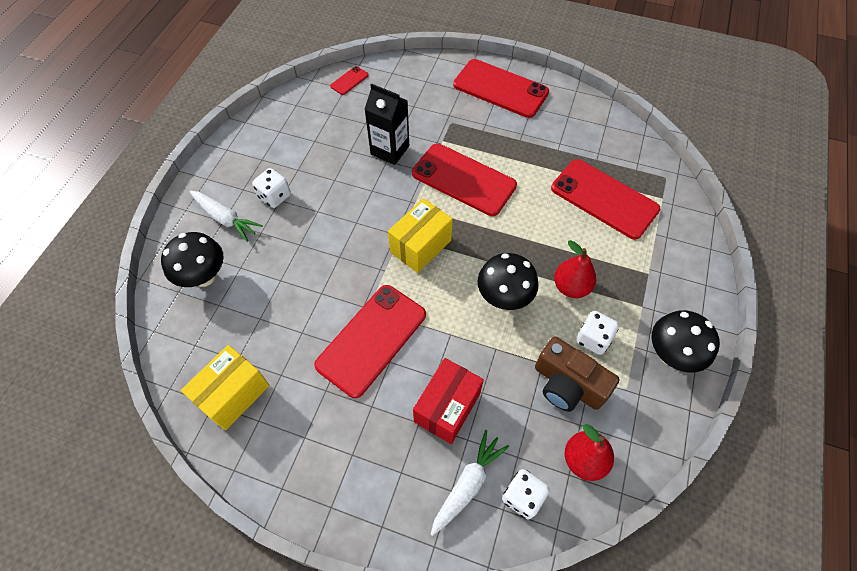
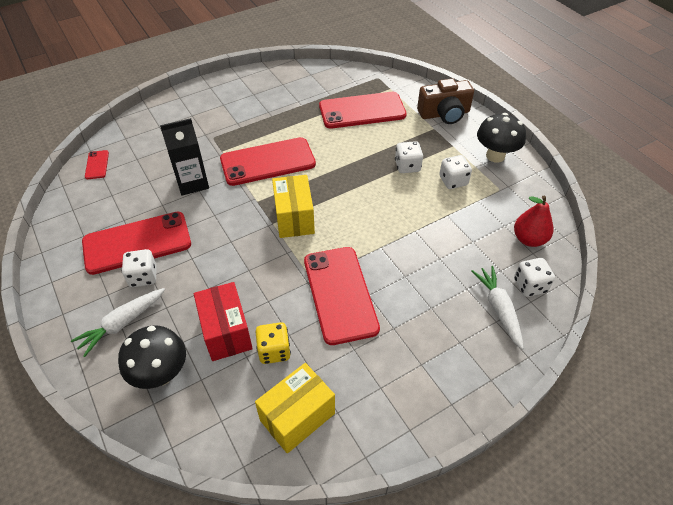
camera: 50 degrees left, 10 degrees down
yellow box [181,345,270,430] -> yellow box turned 60 degrees clockwise [255,363,335,454]
white carrot [189,190,263,242] -> white carrot turned 150 degrees clockwise [71,288,165,357]
red box [413,358,484,444] -> red box moved to [194,282,253,361]
red phone [453,59,549,118] -> red phone moved to [82,212,191,275]
black mushroom [478,253,539,310] -> none
brown camera [535,336,619,412] -> brown camera moved to [417,78,474,124]
red pear [554,240,596,298] -> white dice [395,141,423,173]
none -> yellow dice [255,322,291,364]

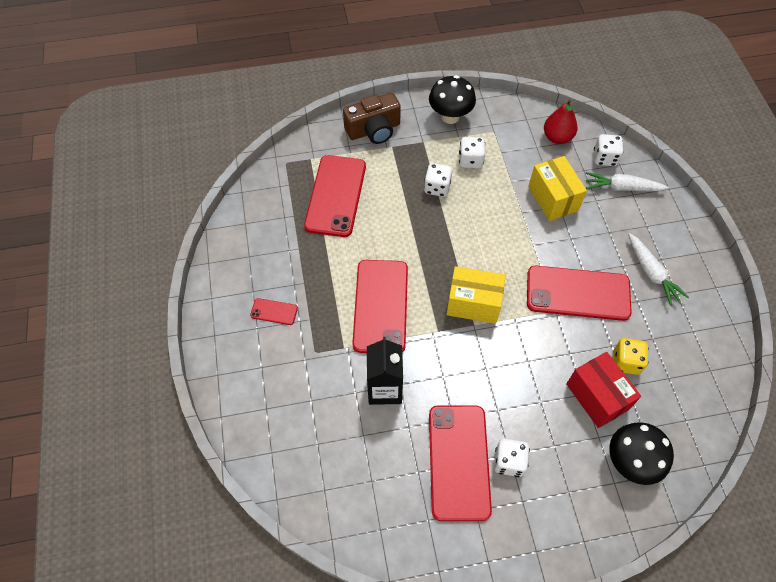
camera: 70 degrees left, 10 degrees up
white carrot [71,288,165,357] -> white carrot moved to [628,233,689,306]
red phone [85,150,109,179] -> red phone moved to [250,298,298,325]
red box [194,282,253,361] -> red box turned 60 degrees clockwise [566,352,641,428]
yellow box [255,363,335,454] -> yellow box moved to [528,156,587,221]
brown camera [417,78,474,124] -> brown camera turned 60 degrees clockwise [343,93,401,144]

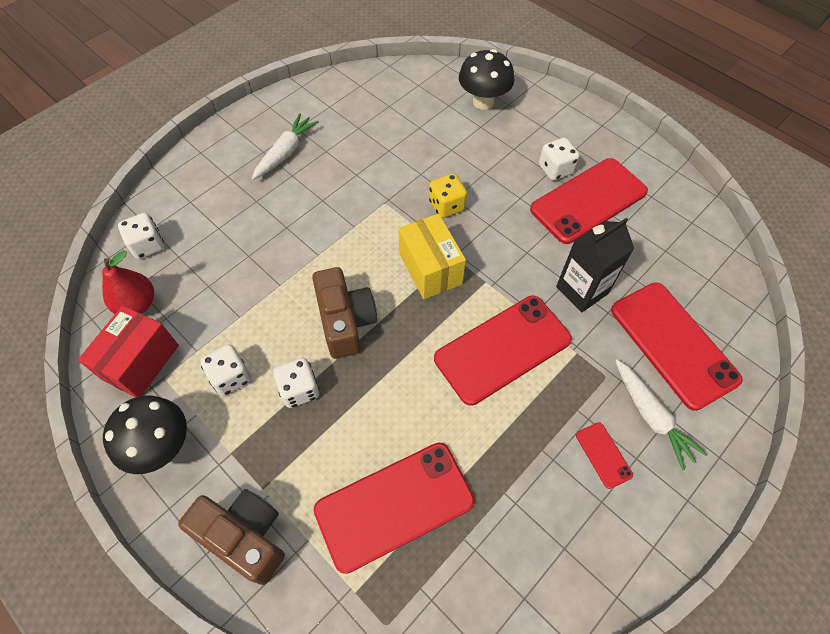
camera: 125 degrees left, 0 degrees up
red phone [527,266,632,321] -> red phone moved to [611,282,743,411]
yellow box [528,156,587,221] -> none
red box [566,352,641,428] -> red box moved to [78,305,179,397]
white carrot [585,172,669,191] -> white carrot moved to [615,359,708,470]
yellow dice [614,338,648,375] -> yellow dice moved to [429,174,467,218]
none -> brown camera [312,267,377,359]

